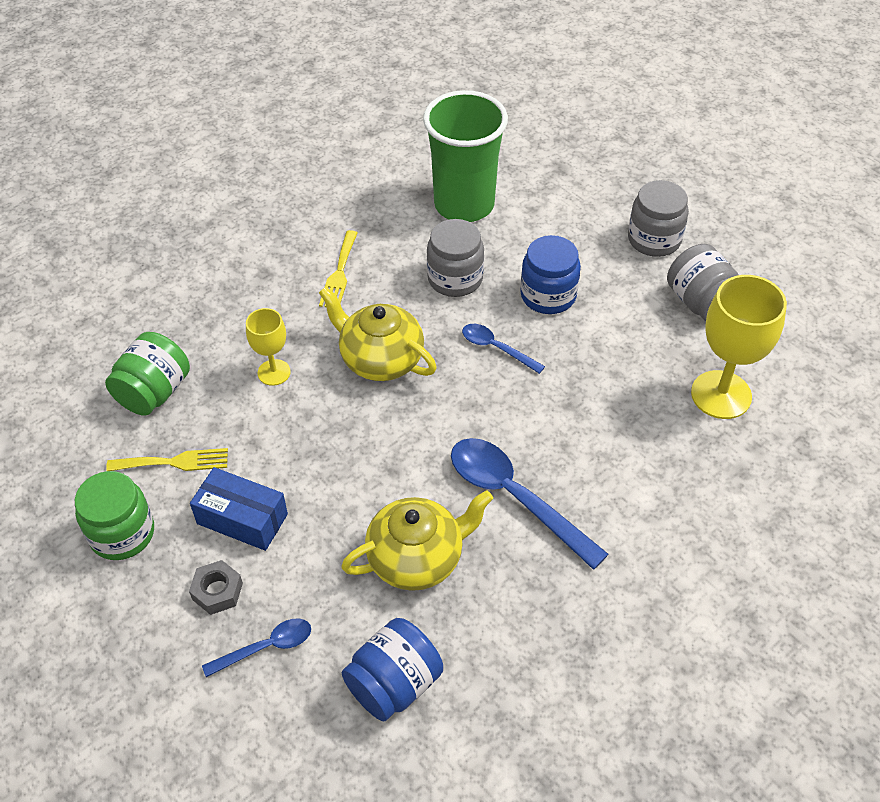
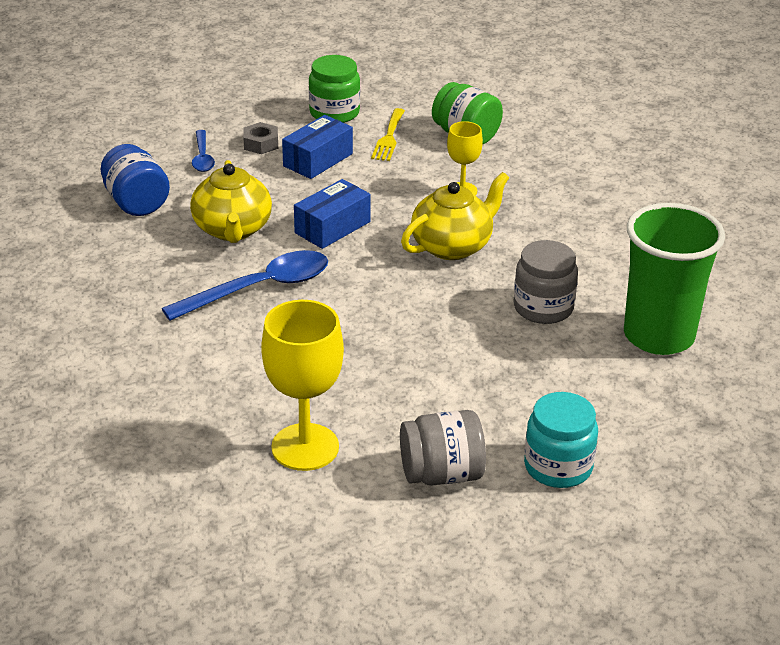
camera: 105 degrees right, 15 degrees down
yellow fork [319,230,358,307] -> none
blue spoon [462,324,545,374] -> none
blue jar [520,235,581,314] -> none
grey jar [628,180,689,257] -> turquoise jar [524,392,598,488]
none -> blue box [294,179,371,249]

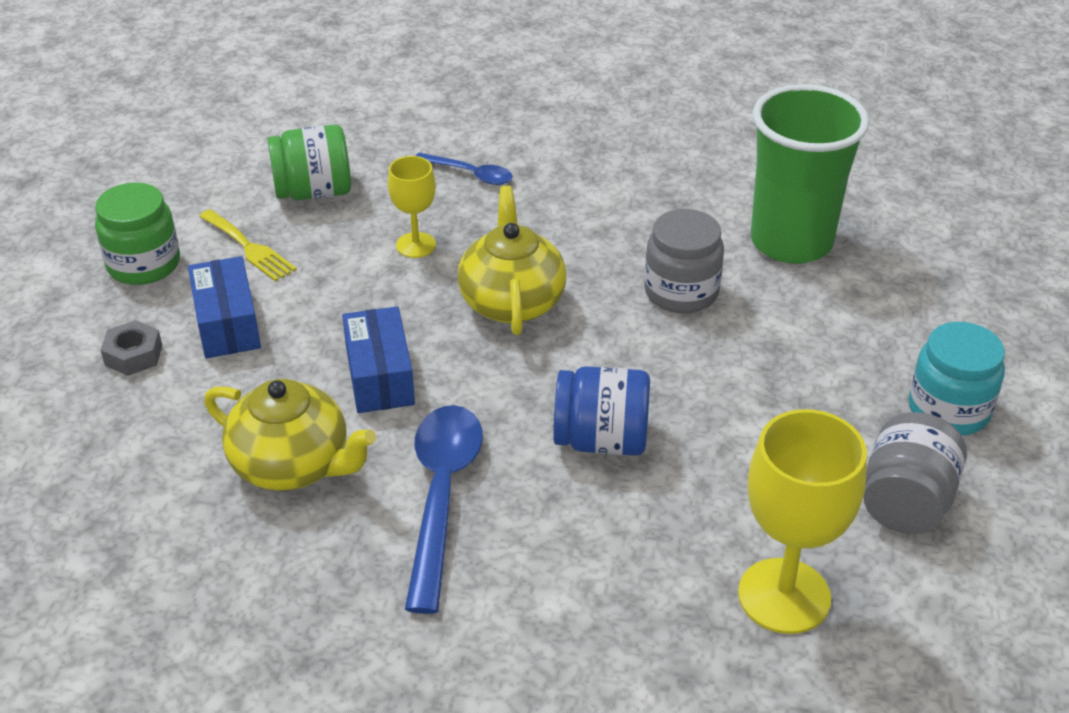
camera: 55 degrees left, 5 degrees up
blue jar [100,144,170,216] -> blue jar moved to [553,366,650,456]
blue spoon [192,130,215,172] -> blue spoon moved to [416,153,513,185]

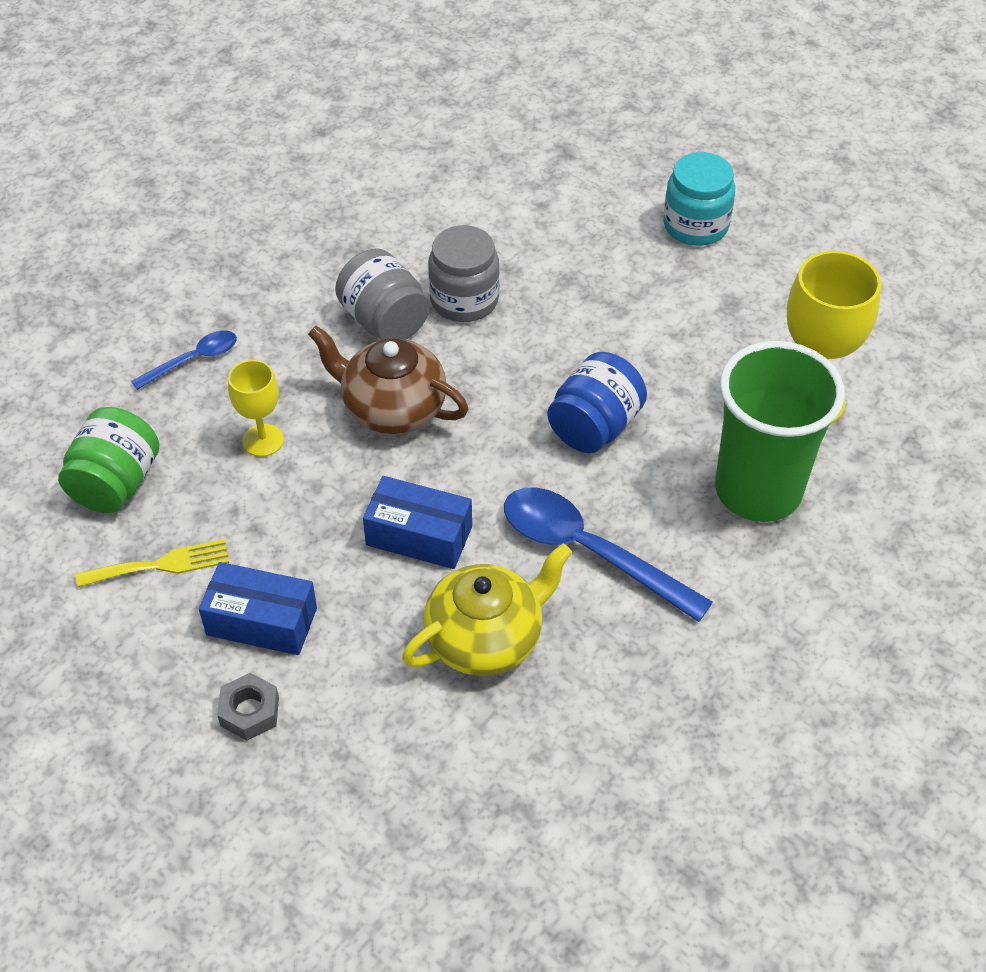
camera: 60 degrees left, 10 degrees up
green jar [95,182,180,285] -> none
yellow teapot [457,186,566,335] -> brown teapot [308,326,468,434]
green cup [751,84,869,264] -> green cup moved to [715,341,845,522]
grey jar [864,412,967,534] -> grey jar moved to [335,248,430,340]

